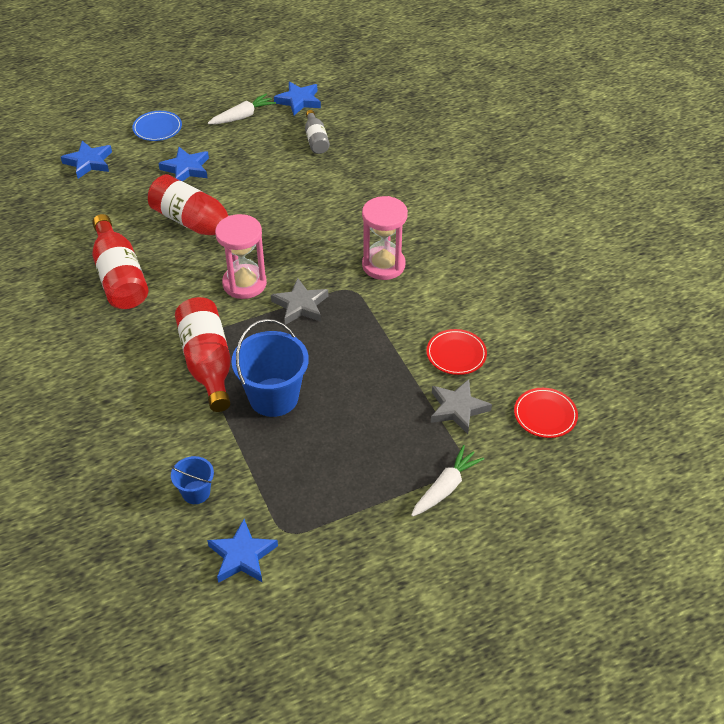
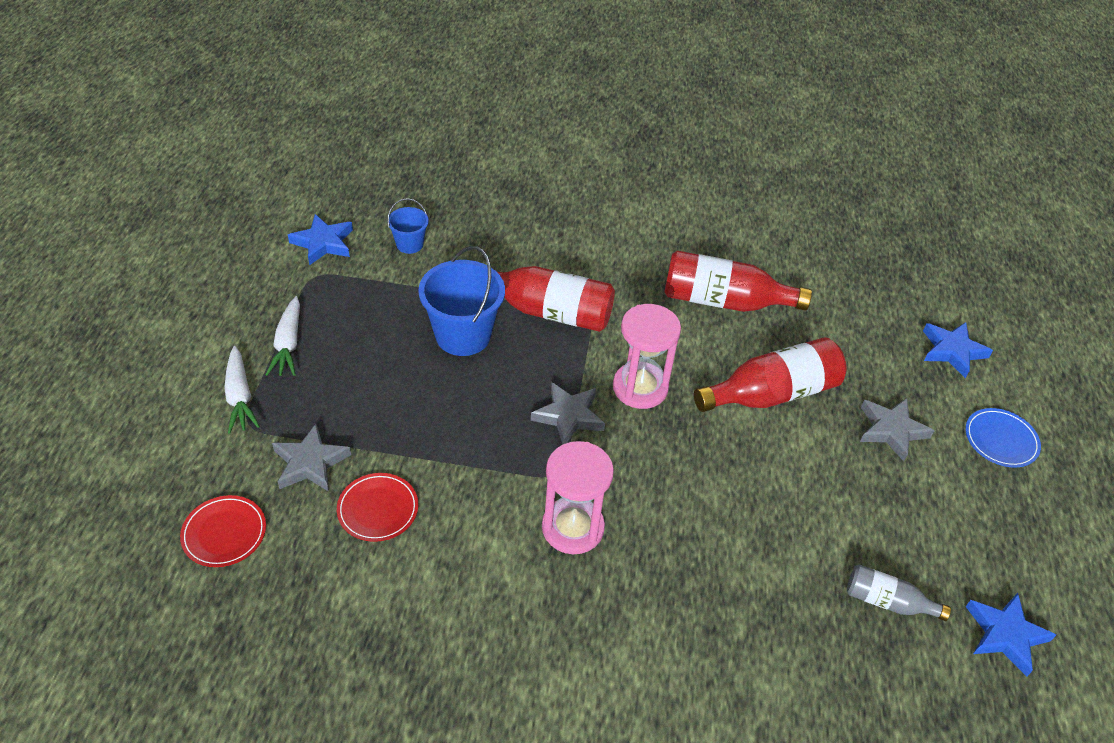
camera: 120 degrees right, 0 degrees up
blue star [159,147,209,181] -> grey star [860,398,934,461]
white carrot [208,94,276,124] -> white carrot moved to [266,296,300,376]

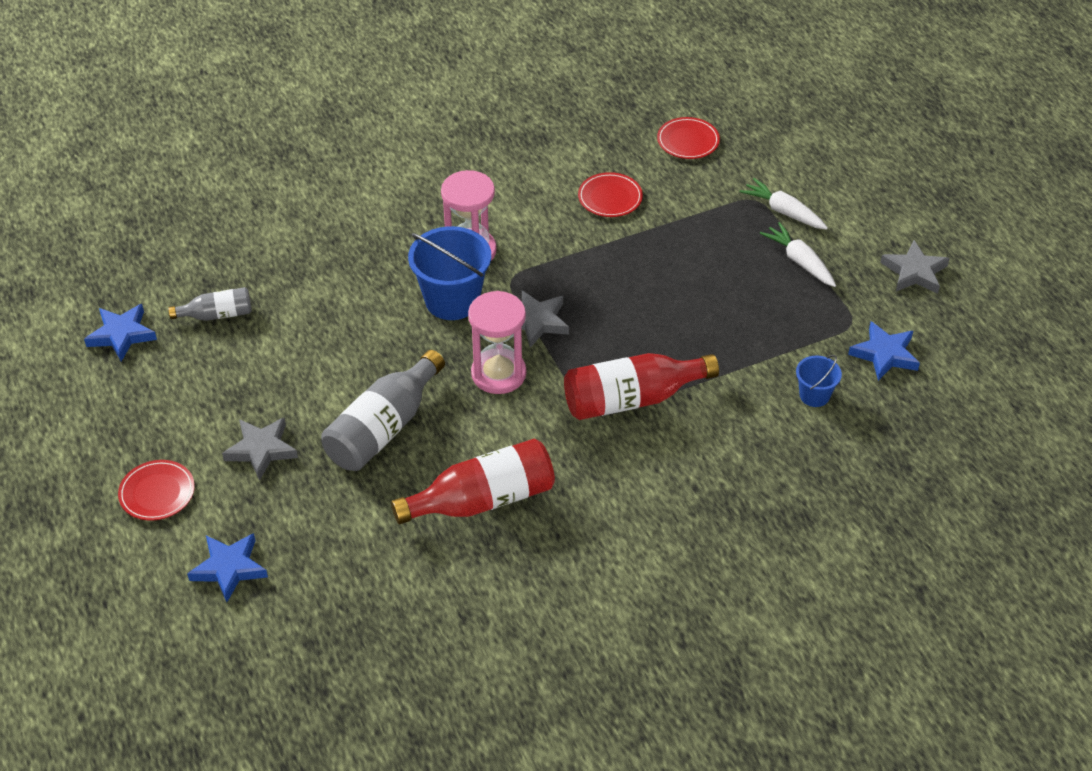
camera: 150 degrees right, 0 degrees up
grey star [272,424,351,492] -> grey star moved to [880,240,950,294]
blue bucket [418,246,505,356] -> blue bucket moved to [408,226,491,320]
red bottle [694,337,846,412] -> grey bottle [321,350,445,471]
blue plate [965,408,1041,467] -> red plate [118,460,195,521]

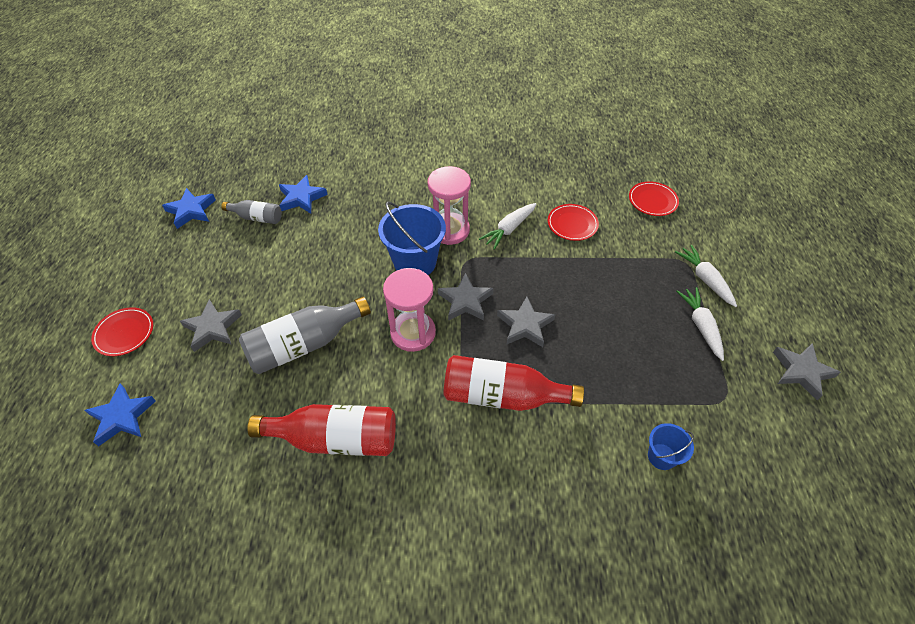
camera: 25 degrees right, 5 degrees up
blue star [848,321,920,381] -> blue star moved to [279,175,328,214]
none -> white carrot [479,203,536,250]
none -> grey star [497,297,555,347]

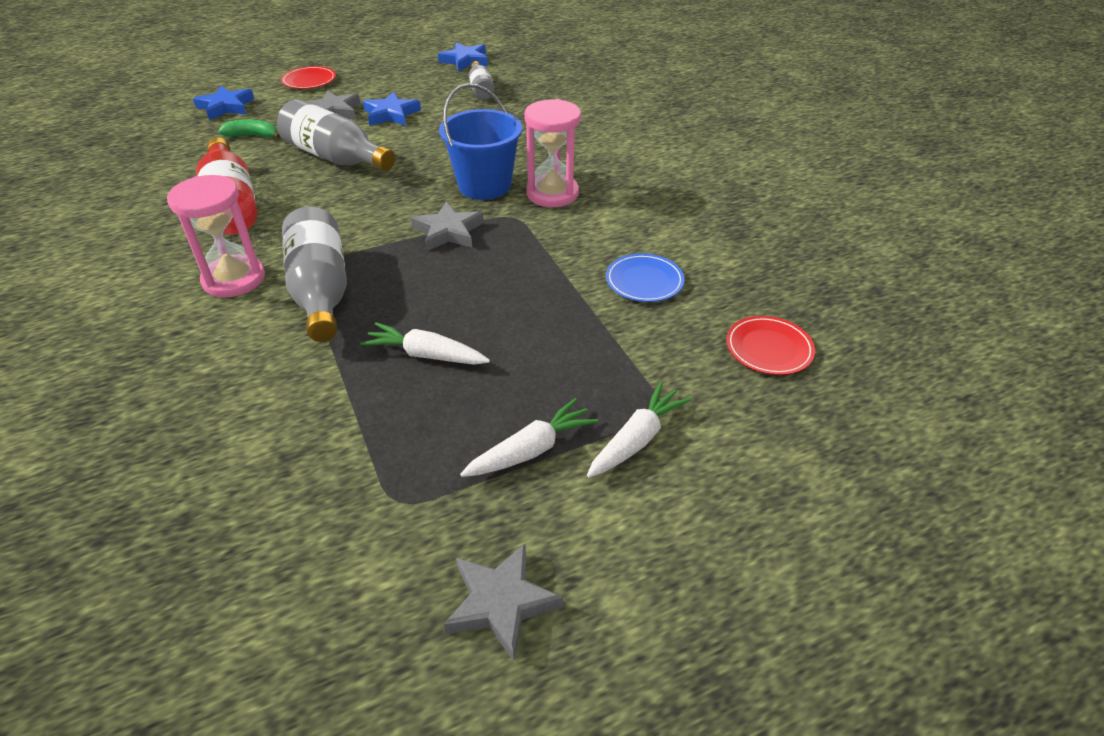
camera: 65 degrees right, 10 degrees down
blue star [279,175,328,214] -> blue star moved to [363,92,421,126]
pink hourglass [383,268,436,352] -> pink hourglass moved to [167,175,265,298]
red bottle [444,355,584,411] -> grey bottle [282,207,347,342]
white carrot [479,203,536,250] -> white carrot moved to [360,322,490,365]
grey star [497,297,555,347] -> none
red plate [548,204,599,241] -> blue plate [606,253,685,302]
blue bucket [648,423,694,470] -> none
none -> green banana [218,119,280,138]

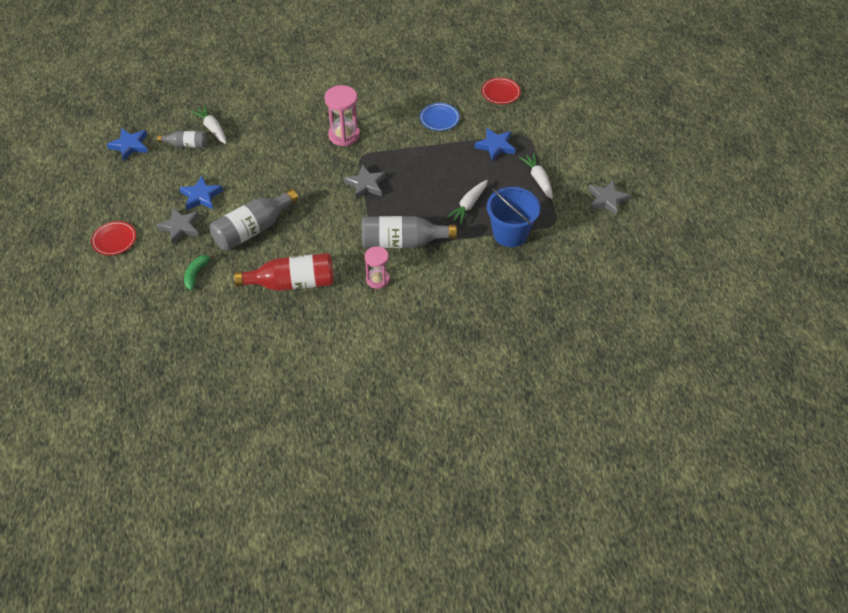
camera: 75 degrees left, 10 degrees up
pink hourglass [167,175,265,298] -> pink hourglass [365,246,390,289], size x0.66
blue star [193,86,254,120] -> blue star moved to [475,128,515,161]
blue bucket [439,83,522,200] -> blue bucket moved to [487,187,540,247]
white carrot [587,382,692,478] -> white carrot moved to [191,105,227,144]

